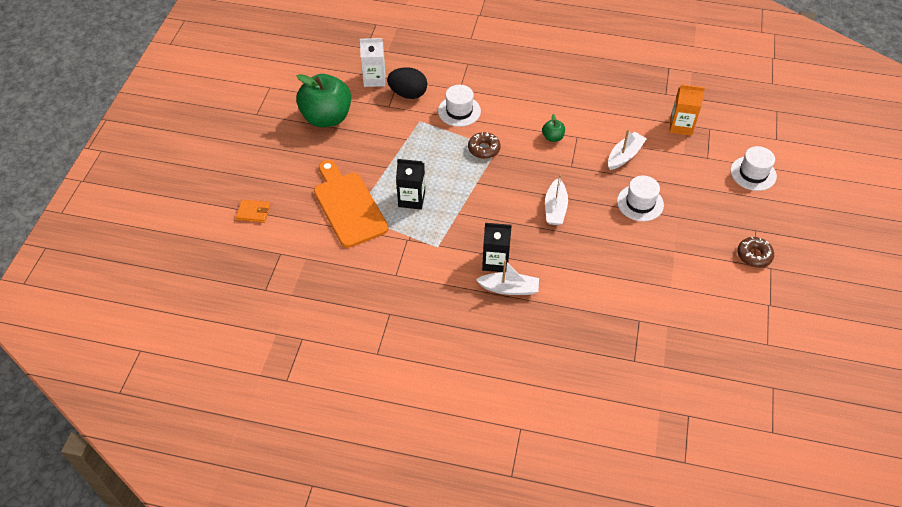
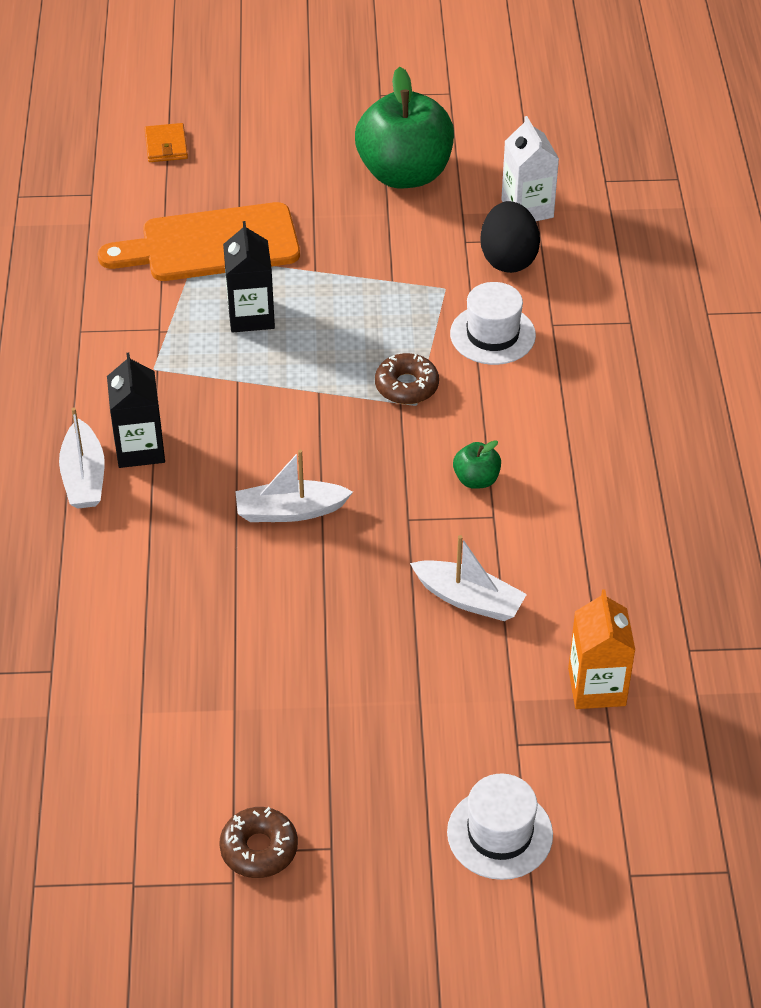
camera: 75 degrees right, 5 degrees down
orange cutting board [314,160,389,248] -> orange cutting board turned 150 degrees counterclockwise [98,202,300,281]
white hat [617,176,664,221] -> none

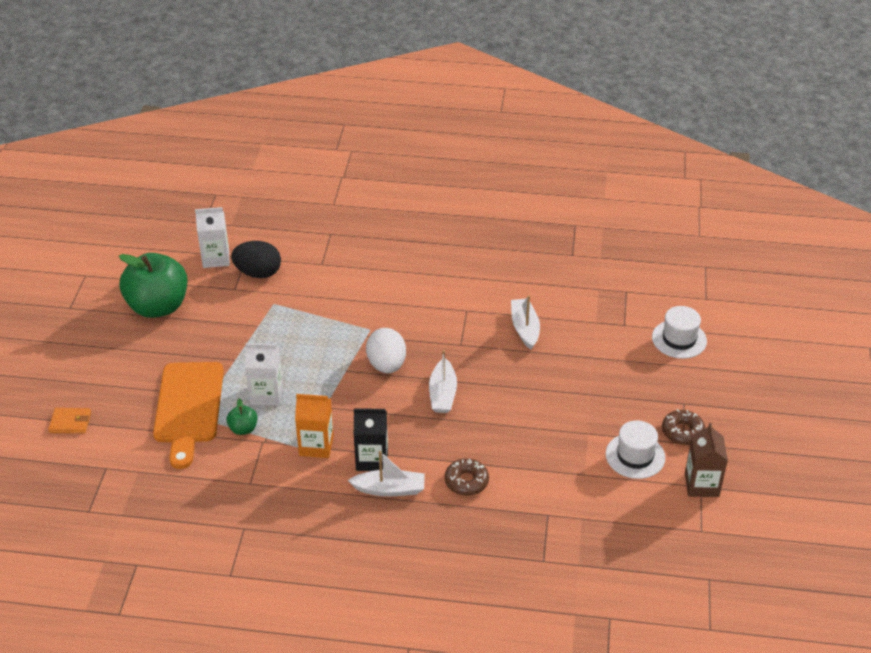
camera: 80 degrees left, 5 degrees down
black carton [223,221,275,333] -> white carton [245,343,283,406]
brown donut [375,353,439,404] -> brown donut moved to [445,458,489,496]
white boat [410,535,527,621] -> white boat turned 45 degrees counterclockwise [511,295,540,350]
white hat [450,282,536,365] -> white hat moved to [606,420,665,479]
green apple [453,440,501,489] -> green apple moved to [227,399,257,435]
orange carton [568,589,635,709] -> orange carton moved to [295,394,334,458]
none -> white egg [366,328,406,373]
none -> brown carton [685,423,728,497]

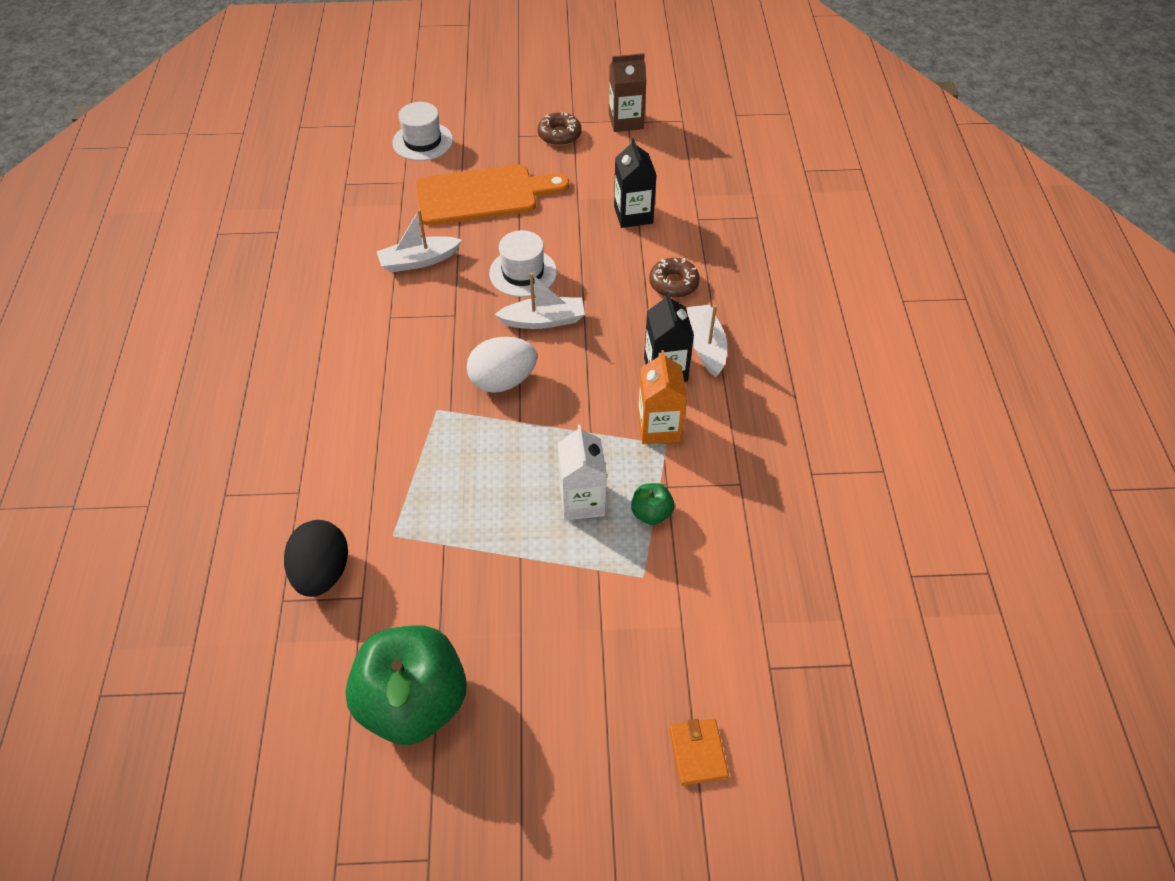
camera: 100 degrees left, 10 degrees up
orange cutting board [153,362,224,469] -> orange cutting board moved to [415,165,569,226]
white carton [195,207,230,268] -> none
white hat [606,420,665,479] -> white hat moved to [489,230,557,297]
none -> black carton [614,138,657,228]

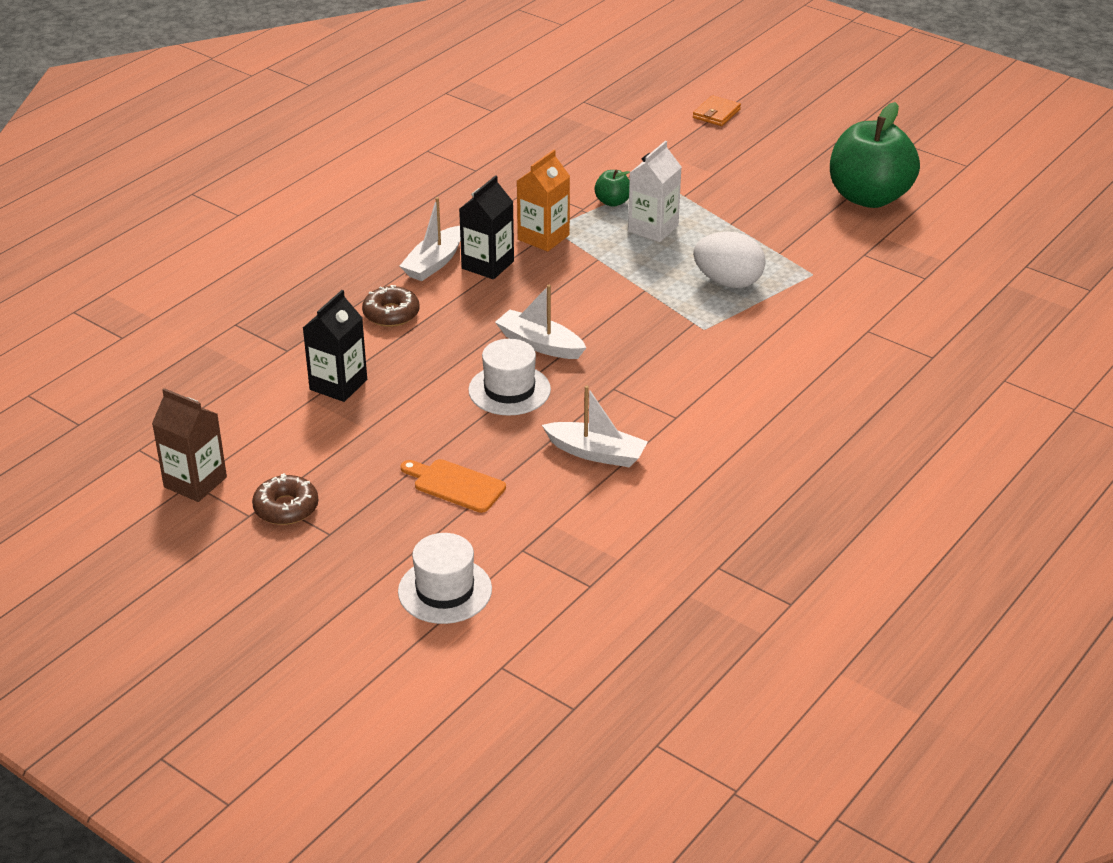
camera: 140 degrees left, 15 degrees down
black egg [284,520,348,597] -> none
orange cutting board [415,165,569,226] -> orange cutting board [401,459,506,513], size x0.52
white egg [467,337,537,393] -> white egg moved to [693,232,766,288]

